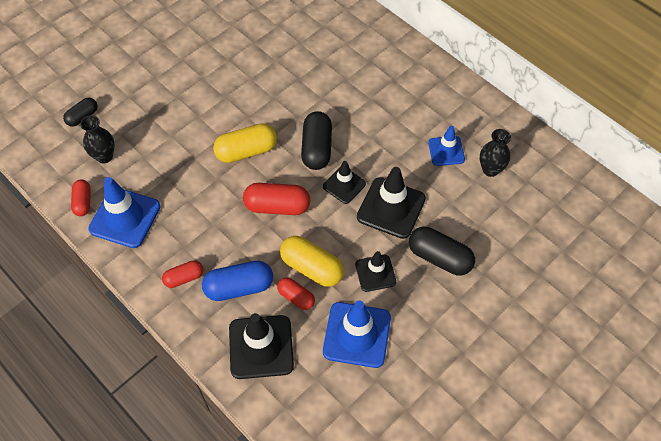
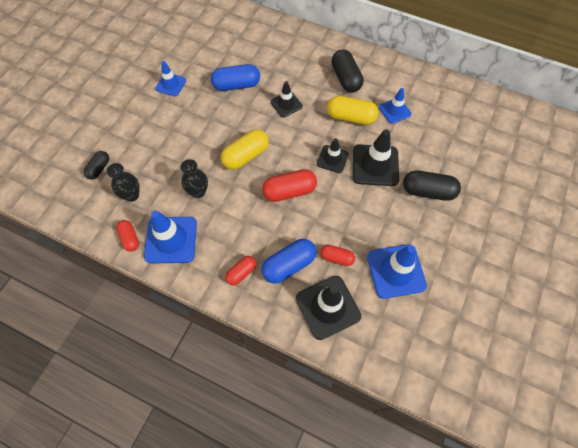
camera: 20 degrees left, 5 degrees up
yellow capsule [280,236,344,287] -> yellow capsule moved to [327,96,378,125]
black capsule [301,111,332,170] -> black capsule moved to [332,49,363,92]
black traffic cone [355,251,396,292] -> black traffic cone moved to [270,81,303,118]
black vase [480,129,511,177] -> black vase moved to [180,159,208,198]
none -> blue traffic cone [155,61,186,96]
none -> blue capsule [211,64,260,91]

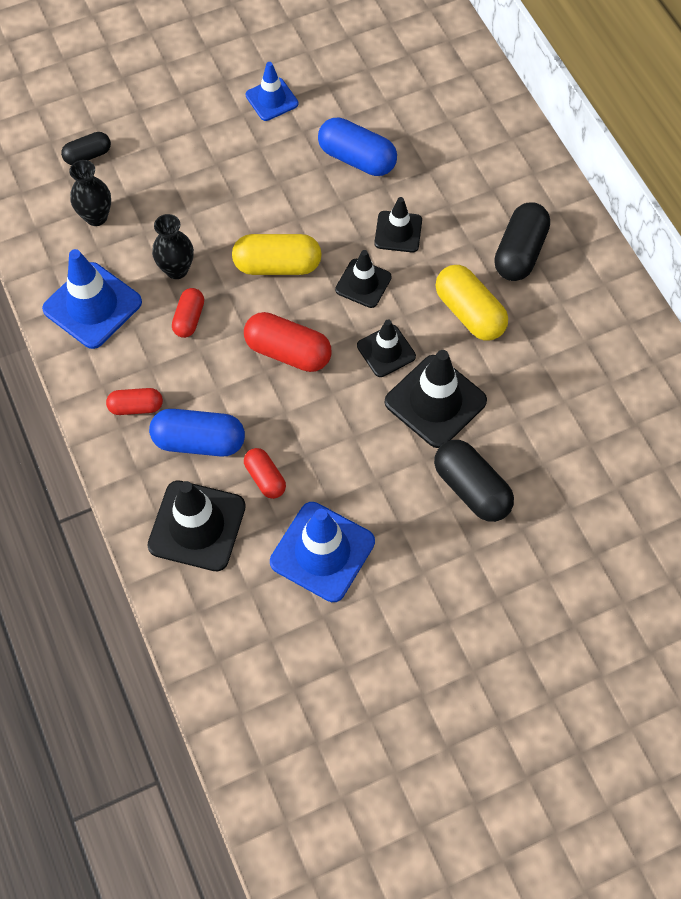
camera: 40 degrees right, 0 degrees up
red capsule [116,220,139,252] -> red capsule moved to [172,288,204,338]
blue traffic cone [379,88,412,124] -> none
none -> black traffic cone [335,250,392,308]

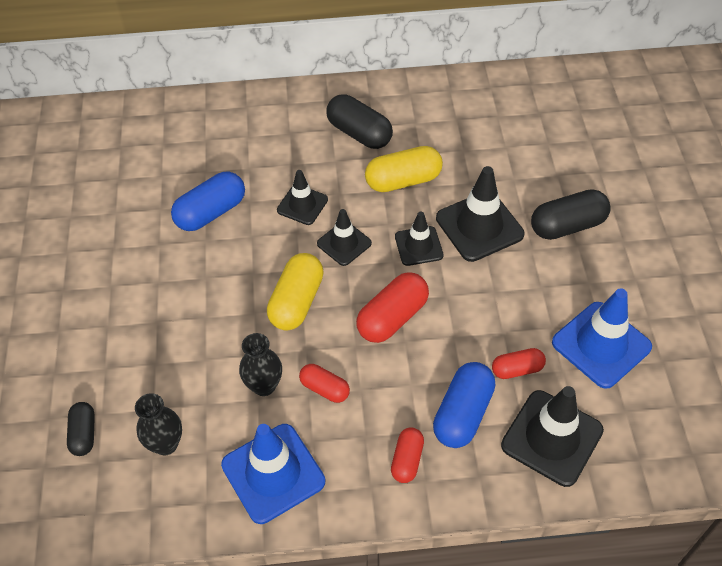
camera: 70 degrees left, 10 degrees down
blue traffic cone [246,62,298,121] -> none

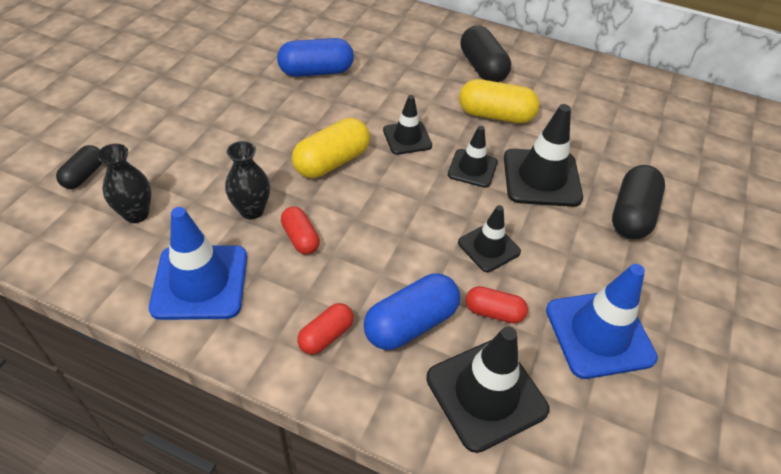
camera: 25 degrees right, 5 degrees down
black traffic cone [277,170,328,225] -> black traffic cone moved to [458,205,521,272]
red capsule [356,272,429,343] -> none
black capsule [531,189,611,240] -> black capsule turned 75 degrees counterclockwise [612,165,665,239]

